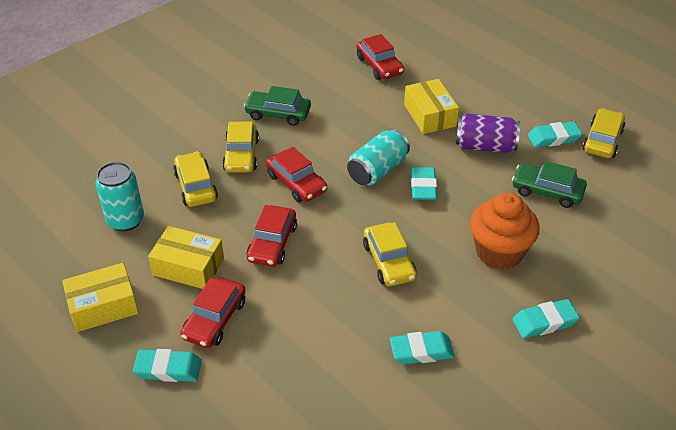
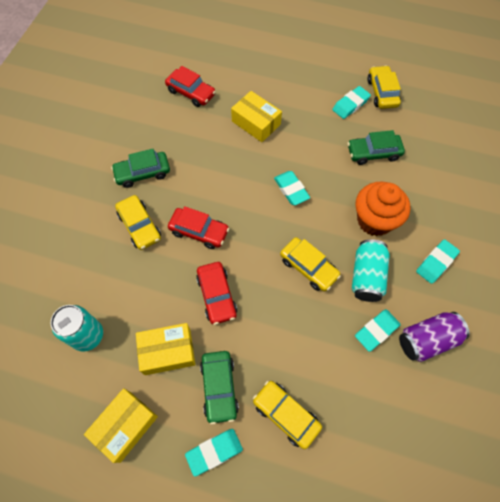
camera: 30 degrees left, 20 degrees up
yellow car [173,151,218,207] -> yellow car moved to [253,381,322,449]
red car [180,277,246,348] -> green car [200,351,239,425]
turquoise can [347,129,410,186] -> turquoise can moved to [352,239,390,302]
purple can [456,114,520,153] -> purple can moved to [399,312,470,362]

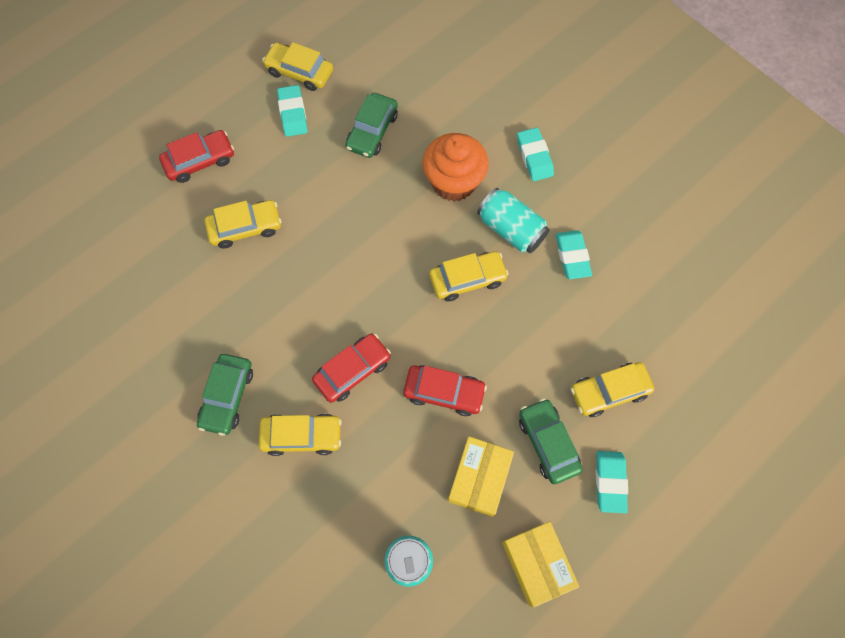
camera: 60 degrees left, 5 degrees up
red car [165,66,216,107] -> red car moved to [159,130,234,183]
green car [200,351,239,425] -> green car turned 135 degrees counterclockwise [519,398,582,484]
yellow box [231,91,282,142] -> yellow car [204,200,281,248]
turquoise eraser [274,171,310,205] -> none
purple can [399,312,470,362] -> none

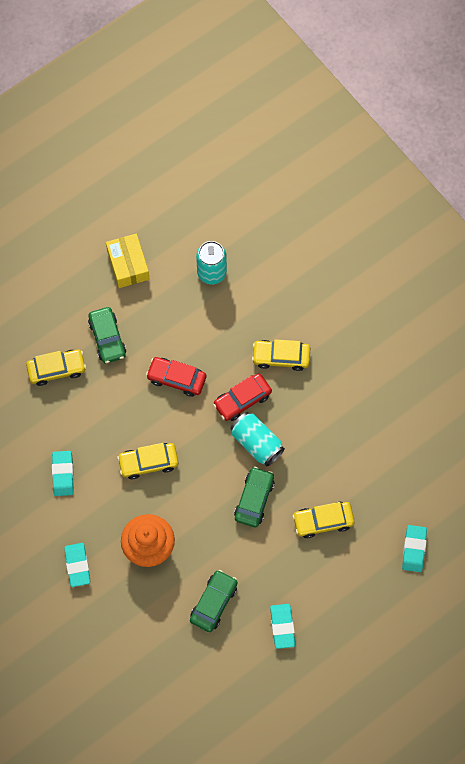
camera: 175 degrees left, 0 degrees up
red car [159,130,234,183] -> none
green car [197,354,253,436] -> green car moved to [234,467,275,527]
yellow car [262,42,333,91] -> none
yellow box [448,436,514,517] -> none
turquoise can [477,188,549,253] -> turquoise can moved to [230,412,285,467]
turquoise eraser [596,451,628,513] -> turquoise eraser moved to [402,525,427,572]

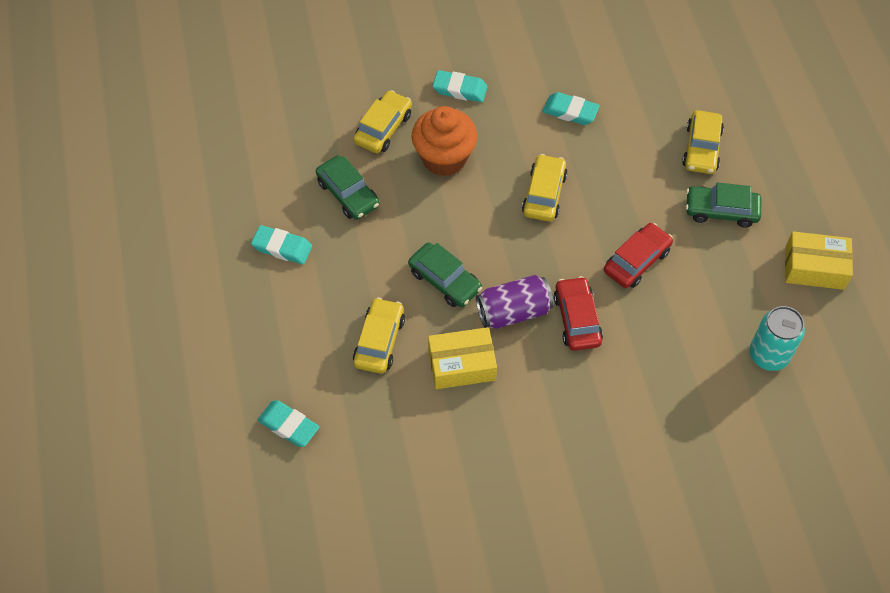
camera: 115 degrees right, 10 degrees down
turquoise can [230,412,285,467] -> purple can [476,275,554,329]
yellow car [252,339,310,371] -> yellow car moved to [353,90,412,153]
none -> yellow box [428,327,497,389]

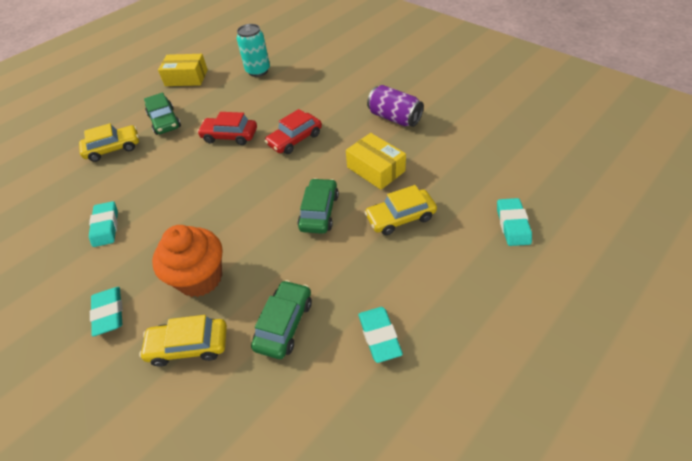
camera: 120 degrees left, 10 degrees down
purple can [476,275,554,329] -> purple can moved to [367,85,424,127]
yellow car [522,154,567,222] -> none
yellow box [785,231,853,290] -> yellow box turned 60 degrees counterclockwise [158,54,208,86]

